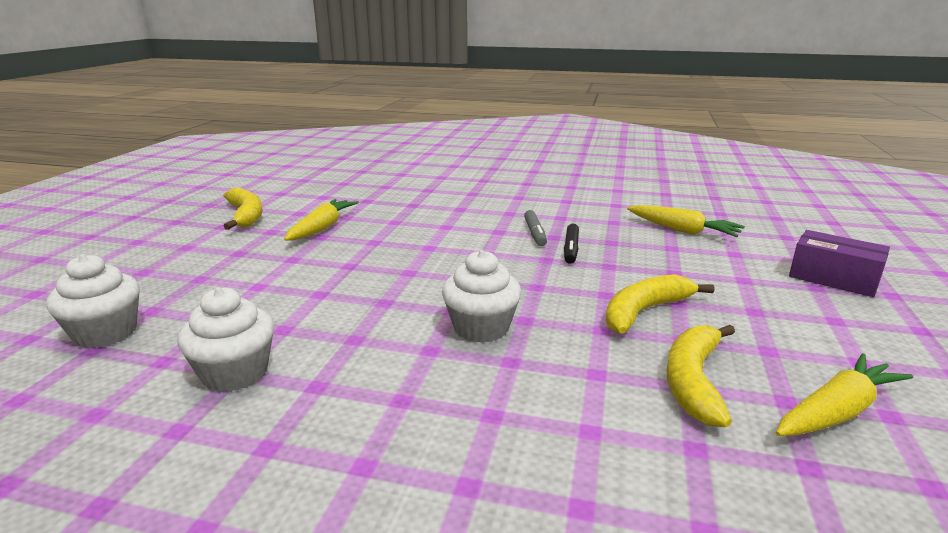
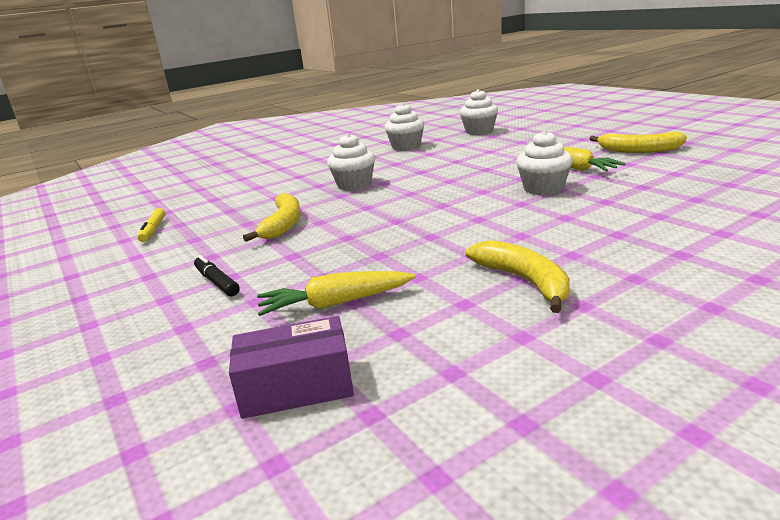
camera: 135 degrees right, 0 degrees up
grey marker [524,210,547,246] -> none
black marker [564,224,579,264] -> black marker moved to [194,255,240,296]
yellow banana [666,325,735,427] -> yellow banana moved to [466,240,570,313]
yellow carrot [776,354,913,436] -> yellow marker [138,208,165,242]
purple box [789,230,890,297] -> purple box moved to [229,316,354,419]
none -> white cupcake [516,130,573,196]

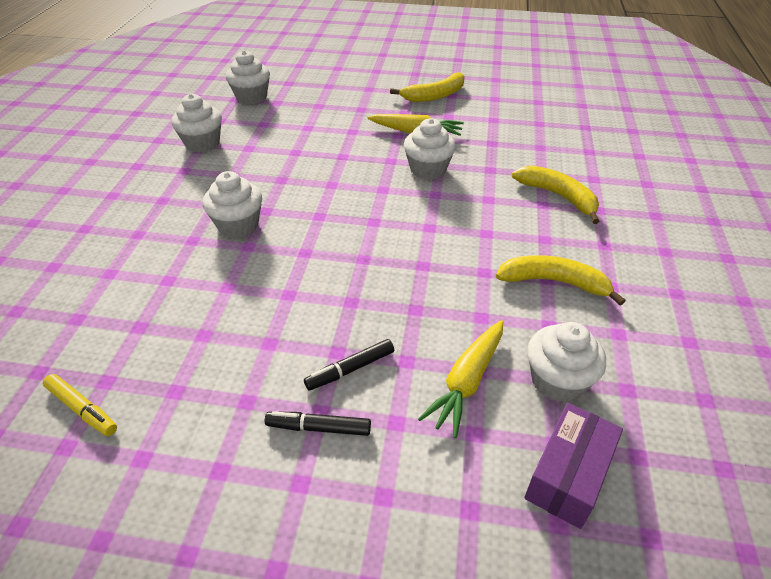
camera: 50 degrees left, 20 degrees up
yellow banana [243,193,301,242] -> yellow banana moved to [512,166,600,224]
none -> black marker [304,339,394,390]
none -> white cupcake [527,322,606,402]

